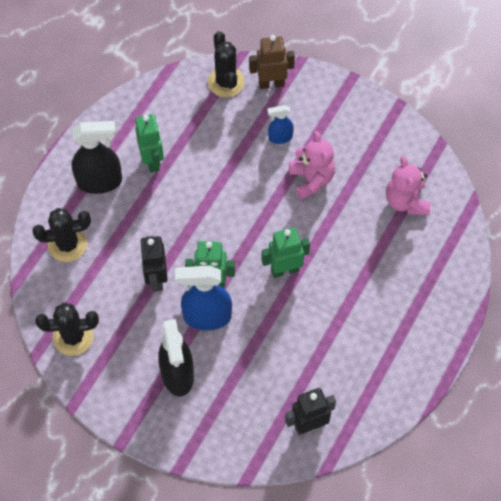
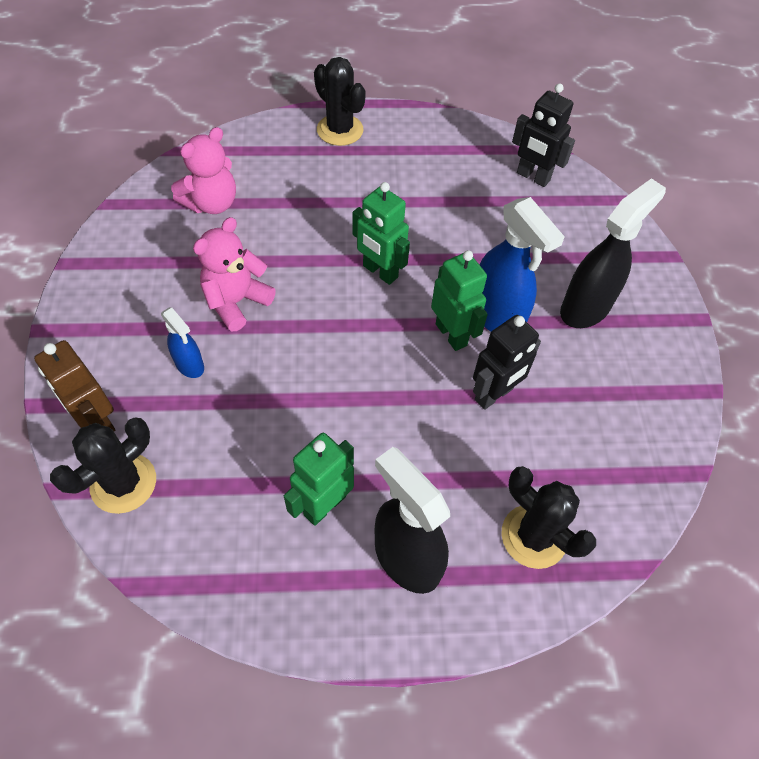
camera: 125 degrees left, 5 degrees down
black cactus [35,303,99,356] -> black cactus moved to [314,57,366,146]

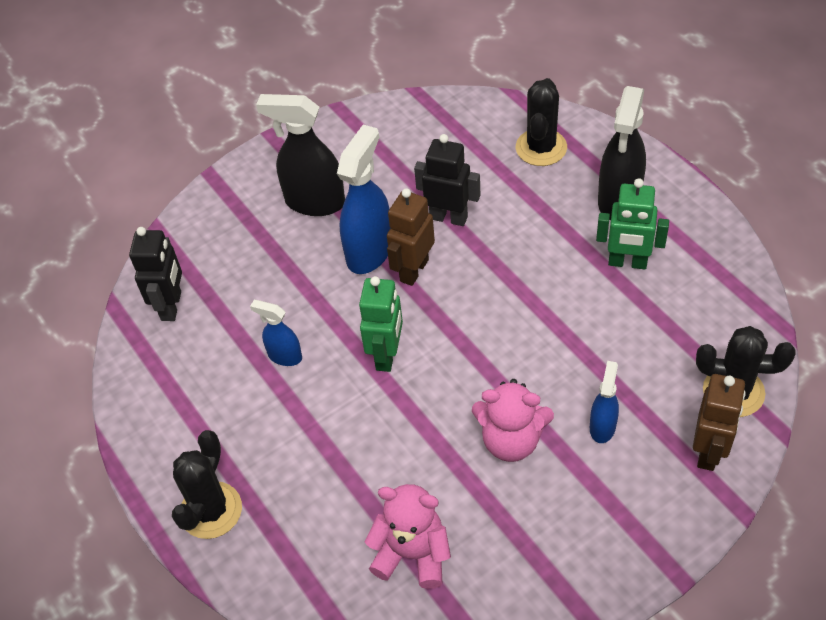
camera: 115 degrees left, 5 degrees down
green robot [431,250,488,351] -> brown robot [387,188,435,286]
none -> blue spray bottle [250,300,302,366]

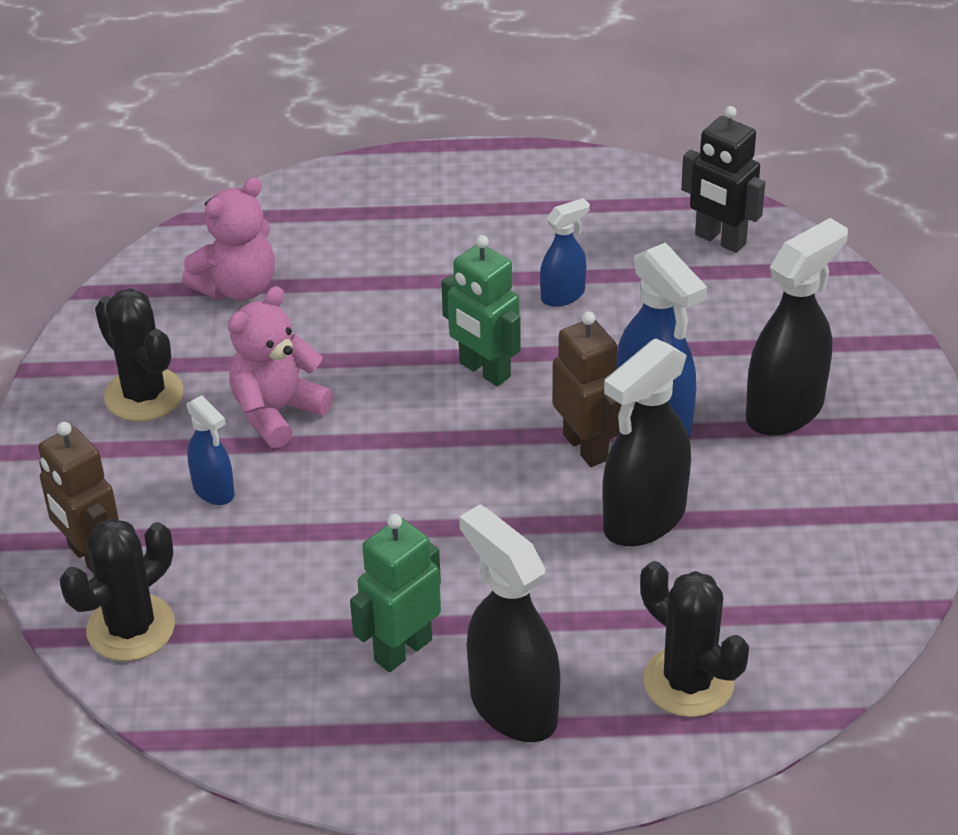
camera: 120 degrees right, 10 degrees down
black cactus [172,430,242,539] -> black cactus moved to [95,288,184,422]
black robot [414,134,480,226] -> black spray bottle [603,338,691,546]

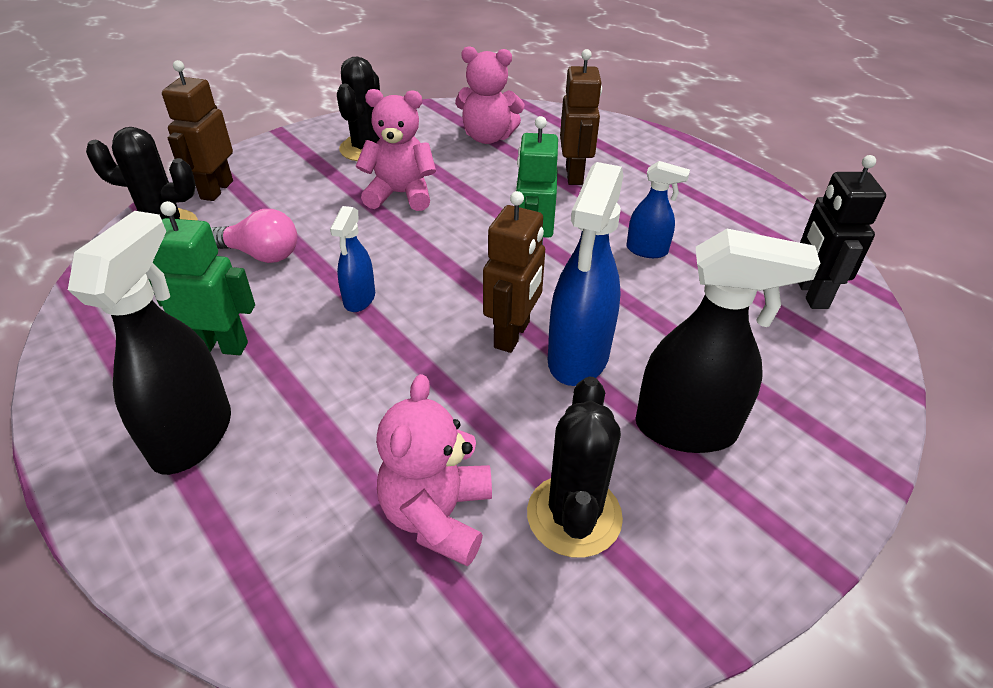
camera: 50 degrees right, 0 degrees up
blue spray bottle [186,395,235,505] -> blue spray bottle moved to [330,206,375,312]
black spray bottle [603,338,691,546] -> none
black cactus [640,561,749,717] -> black cactus moved to [527,376,623,558]
none -> pink light bulb [211,209,297,263]
none -> pink teddy bear [376,374,492,567]
none -> brown robot [560,49,602,185]

